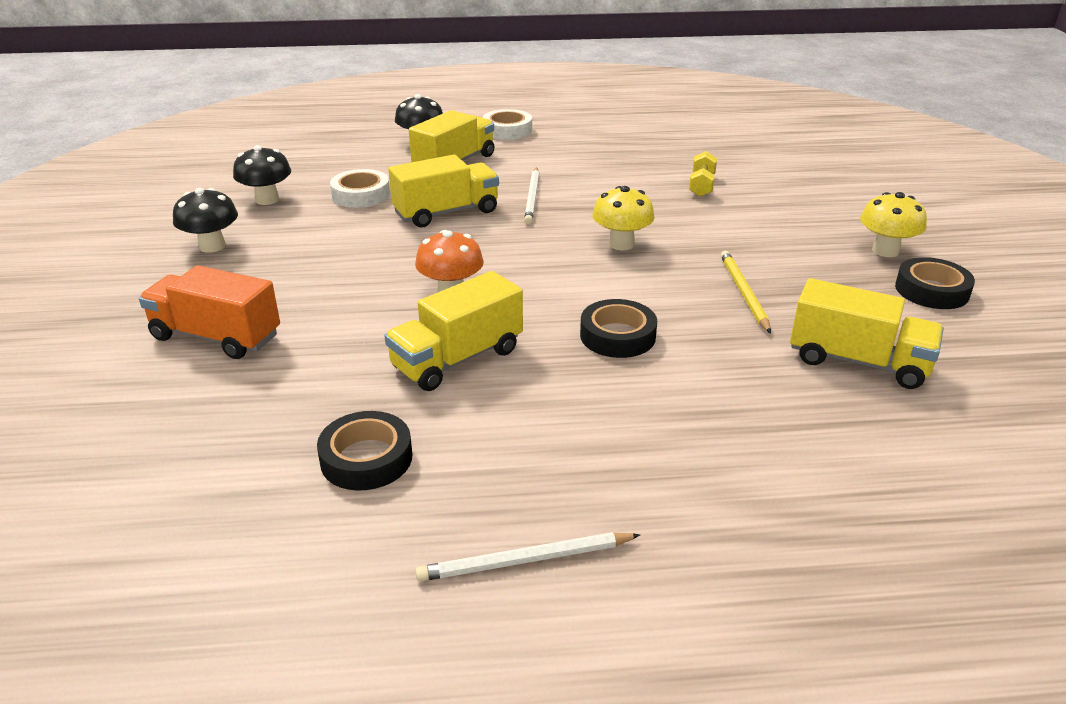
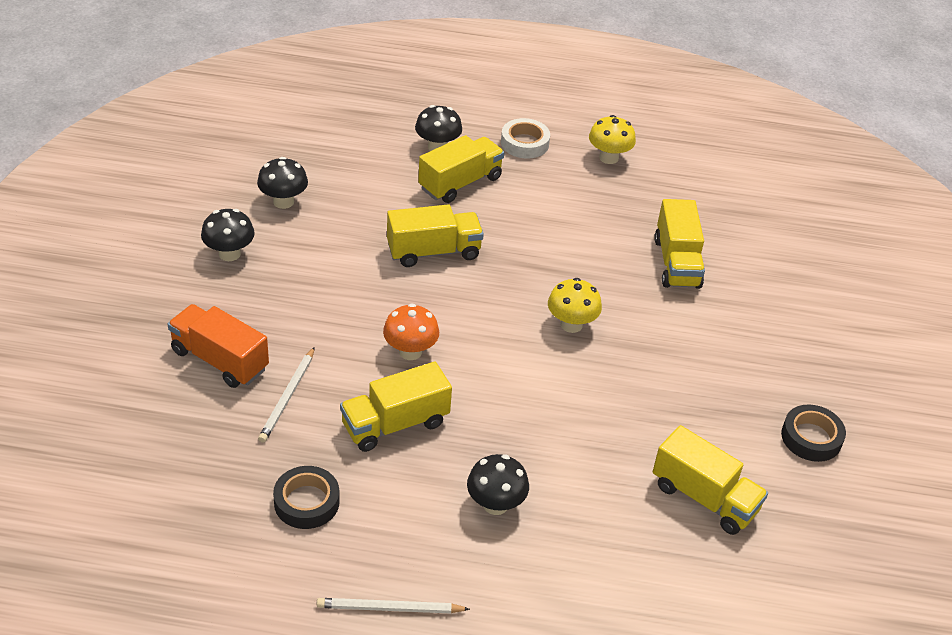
camera: 10 degrees right, 10 degrees up
white tape [330,169,390,208] -> none
white pencil [524,167,539,224] -> white pencil moved to [258,347,315,443]
black tape [580,299,657,358] -> none
yellow dumbbell [689,151,717,197] -> yellow truck [654,199,705,289]
yellow pencil [721,251,771,333] -> none
yellow mushroom [860,192,927,257] -> yellow mushroom moved to [589,115,636,164]
none -> black mushroom [467,454,529,515]

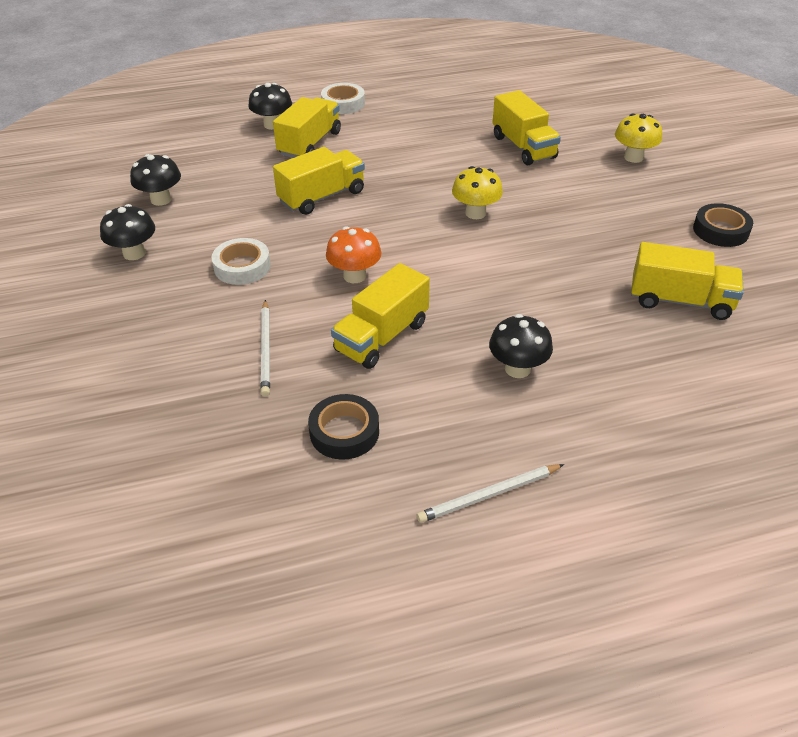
camera: 20 degrees left, 0 degrees up
orange truck [168,304,269,388] -> none
yellow mushroom [589,115,636,164] -> yellow mushroom moved to [615,114,662,163]
none -> white tape [212,238,271,285]

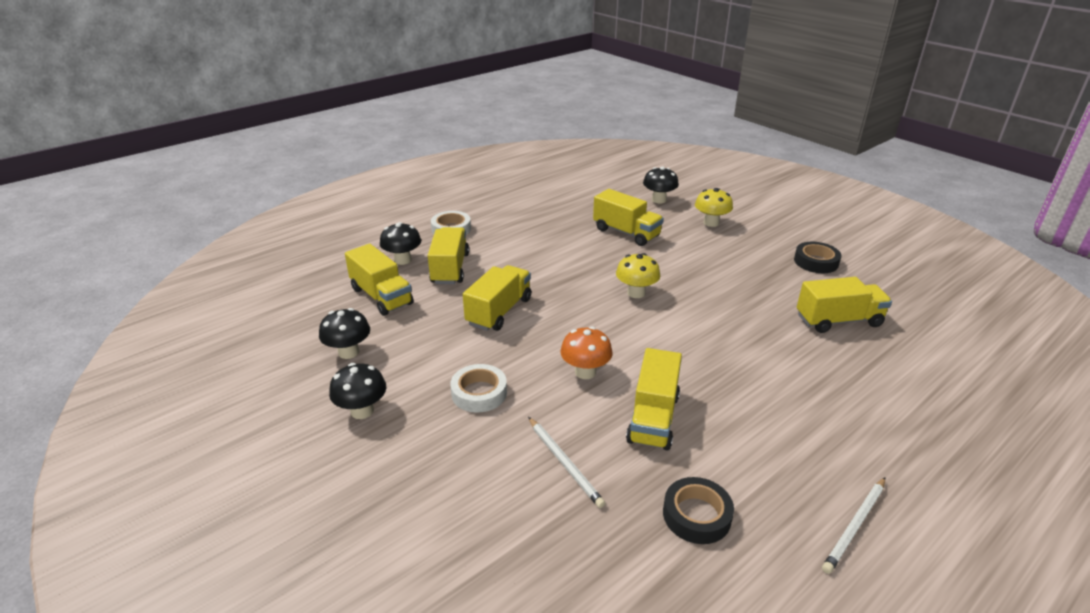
camera: 25 degrees left, 10 degrees down
black mushroom [489,314,553,378] -> black mushroom moved to [643,166,679,203]
none -> yellow truck [345,244,414,316]

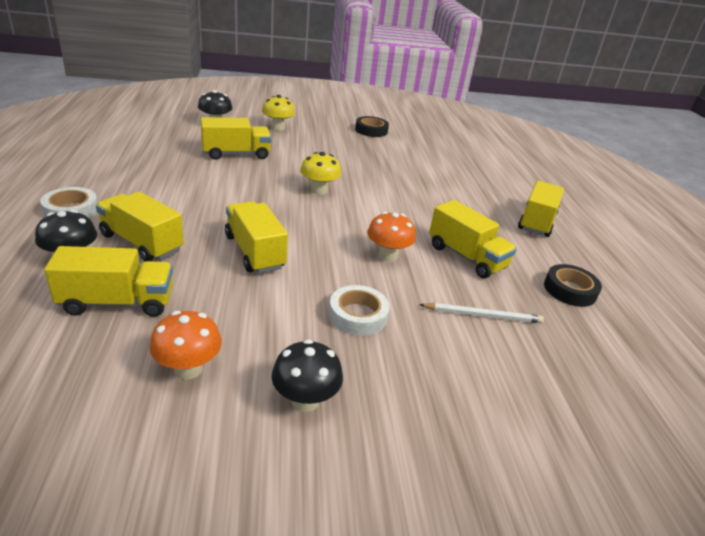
camera: 60 degrees left, 0 degrees up
black mushroom [319,308,370,359] -> orange mushroom [150,311,222,379]
yellow truck [797,277,892,333] -> yellow truck moved to [518,181,564,237]
white pencil [822,477,885,574] -> none

